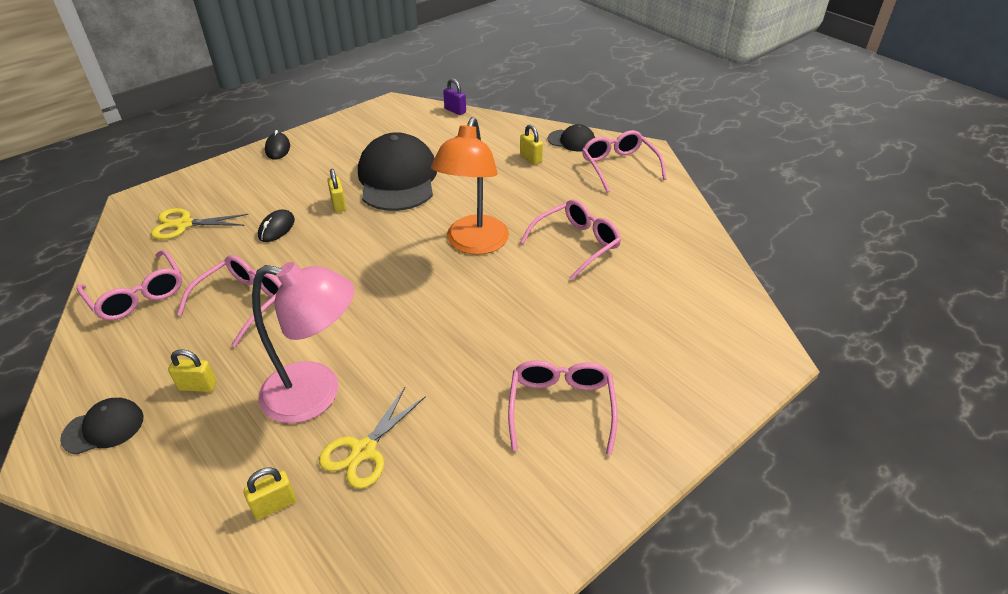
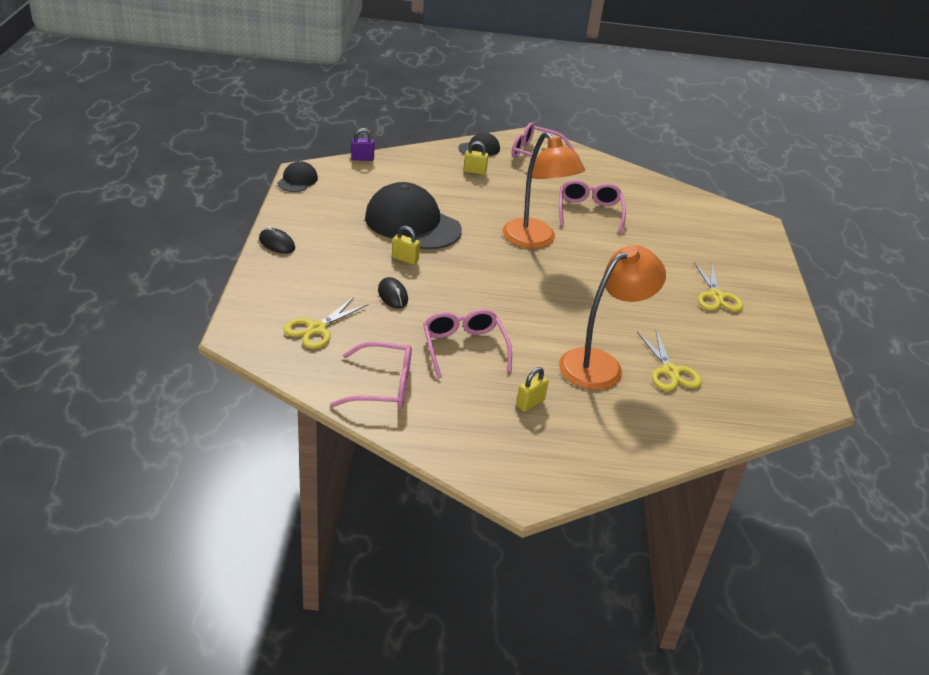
camera: 50 degrees left, 5 degrees down
black cap [60,398,144,454] -> black cap moved to [277,161,318,192]
yellow padlock [243,467,296,520] -> none
pink lamp [252,262,354,423] -> orange lamp [559,245,666,390]
pink glasses [508,360,618,455] -> yellow scissors [694,262,743,312]

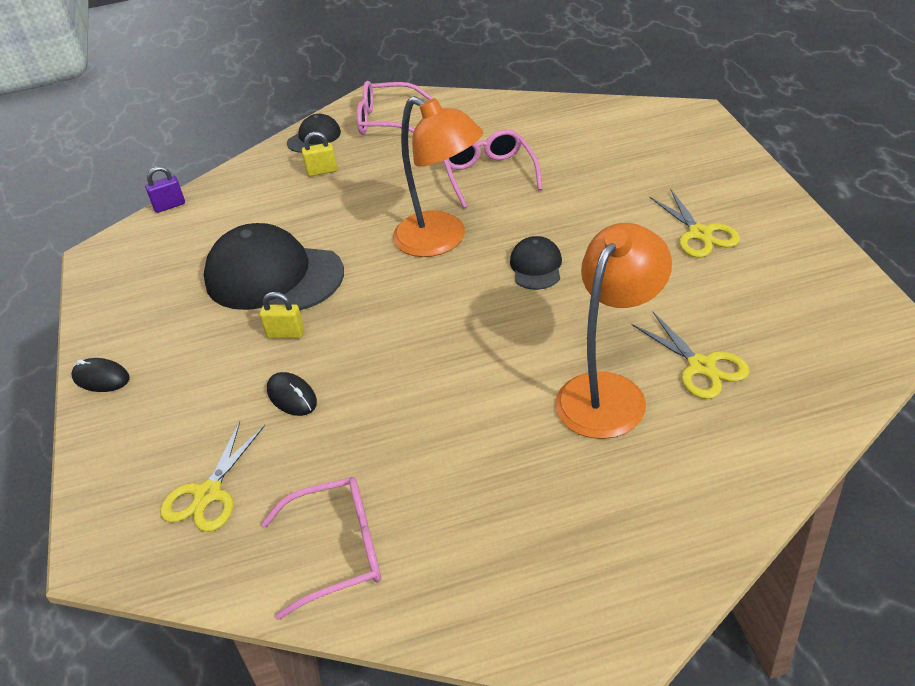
camera: 10 degrees left, 5 degrees up
black cap [277,161,318,192] -> black cap moved to [510,236,562,290]
pink glasses [423,309,512,379] -> none
yellow padlock [516,367,548,412] -> none

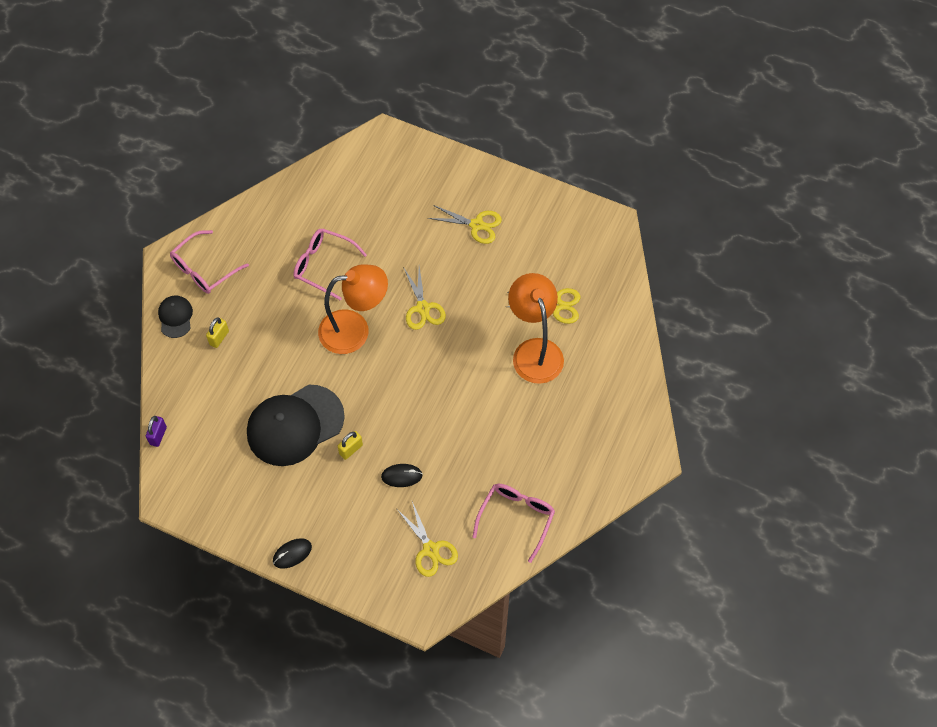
camera: 55 degrees left, 20 degrees up
black cap [510,236,562,290] -> yellow scissors [403,266,446,330]

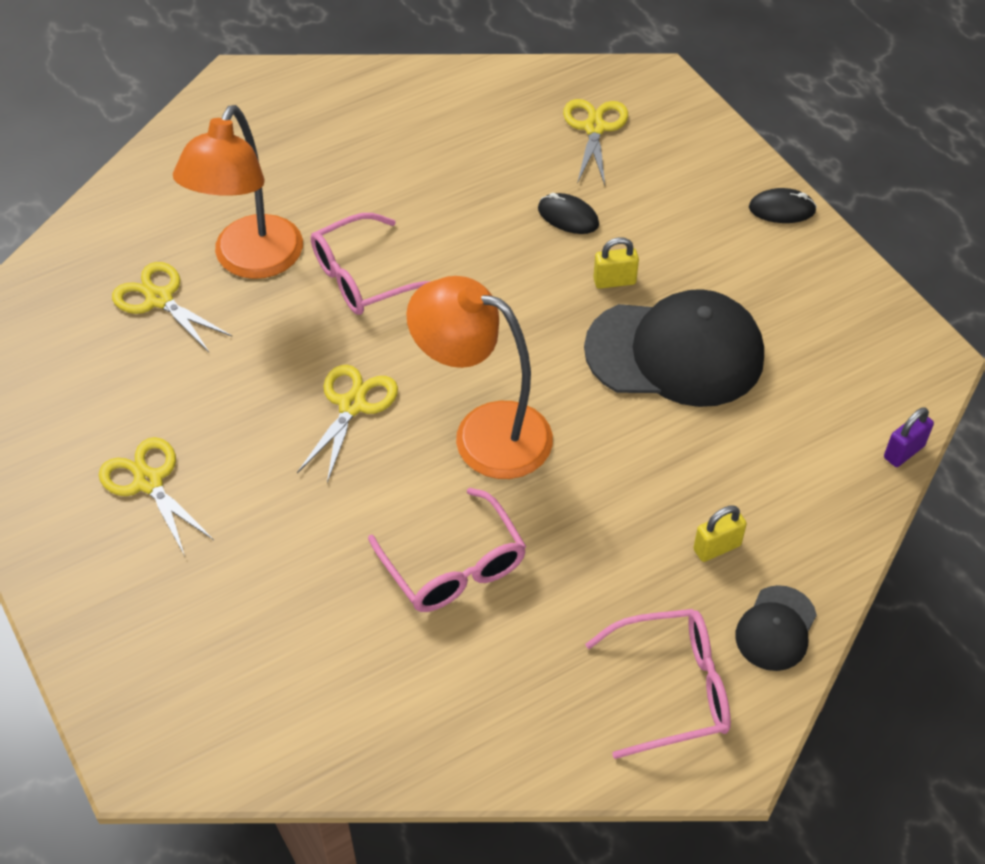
camera: 145 degrees left, 10 degrees down
pink glasses [473,484,555,563] -> pink glasses moved to [311,213,431,315]

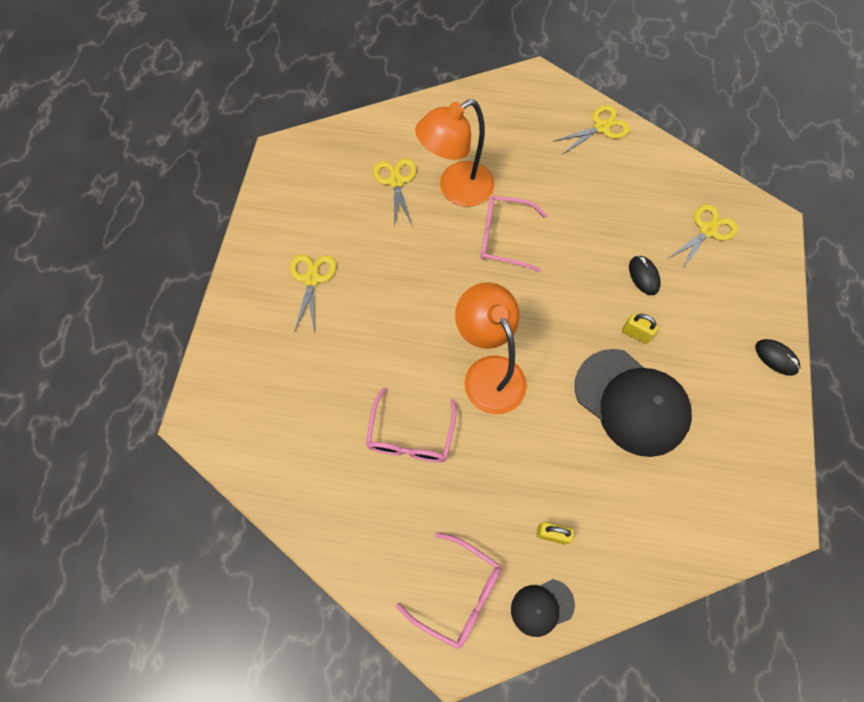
camera: 40 degrees right, 15 degrees up
yellow scissors [297,365,398,483] -> yellow scissors moved to [553,105,630,155]
purple padlock [884,407,934,467] -> none

